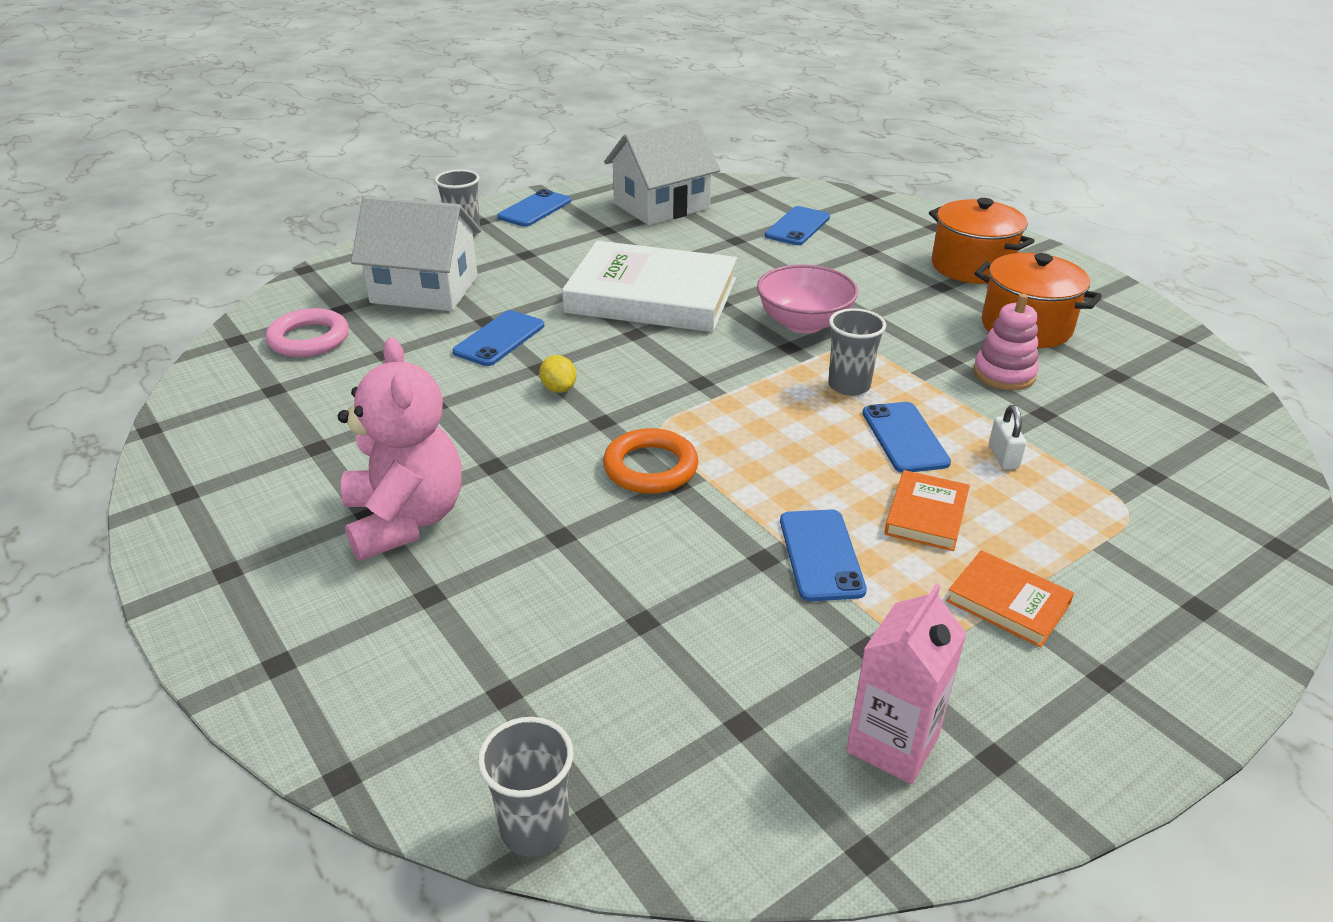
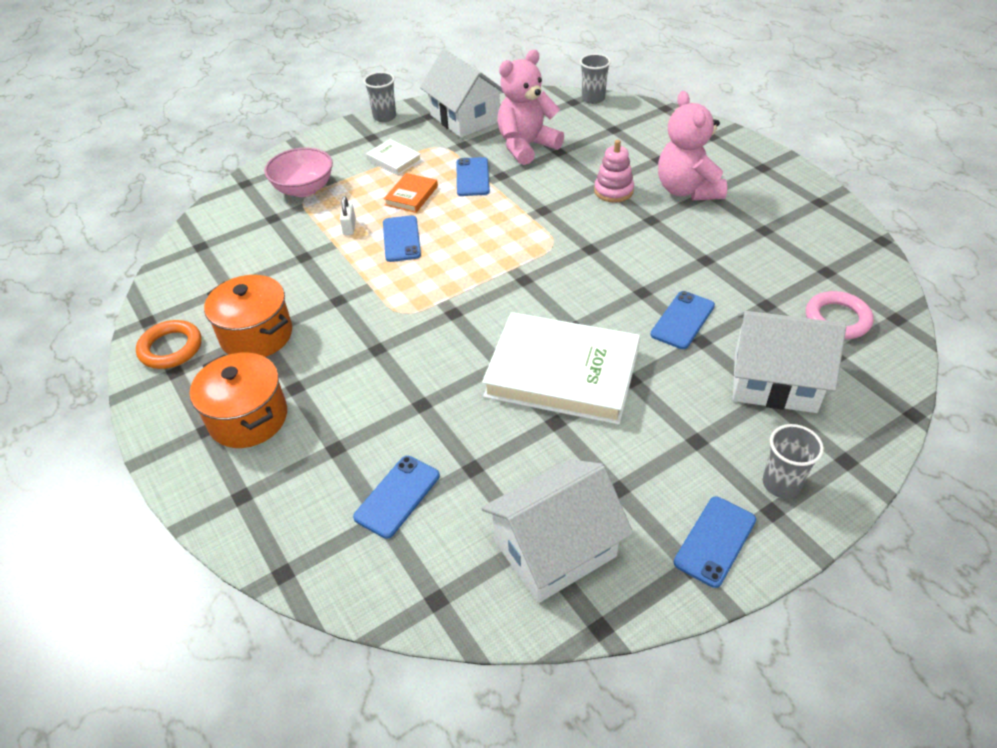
camera: 175 degrees left, 10 degrees up
yellow lemon [539,355,577,393] -> none
orange ring [603,428,698,494] -> orange ring moved to [136,320,202,369]
pink bowl [757,264,858,333] -> pink bowl moved to [264,147,333,197]
grey cup [828,308,886,396] -> grey cup moved to [364,72,396,122]
pink carton [846,584,967,785] -> white house [420,49,504,138]
orange book [946,550,1074,648] -> white book [366,139,422,175]
pink stacking toy [973,293,1039,390] -> pink stacking toy moved to [594,140,634,203]
none -> pink teddy bear [497,50,564,165]

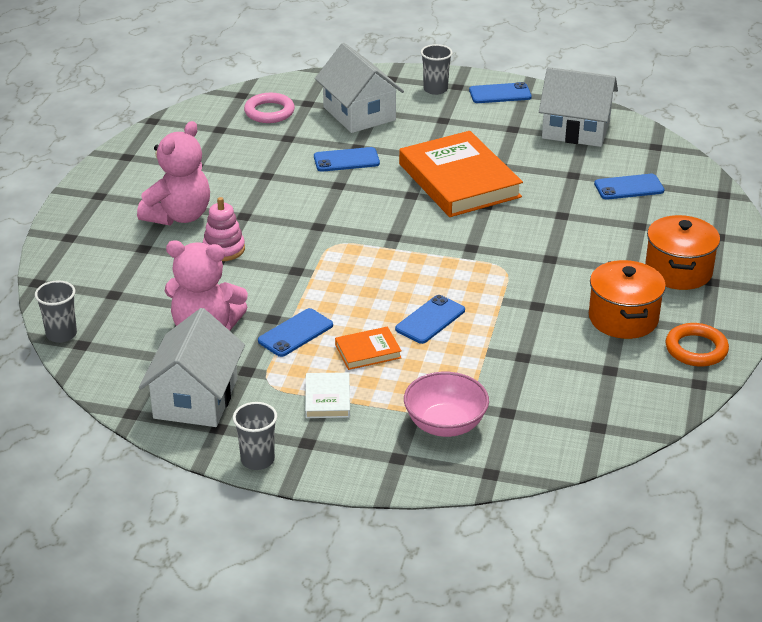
camera: 135 degrees left, 10 degrees down
white padlock [340,196,356,235] -> none
white book [482,312,640,425] -> orange book [399,131,523,217]

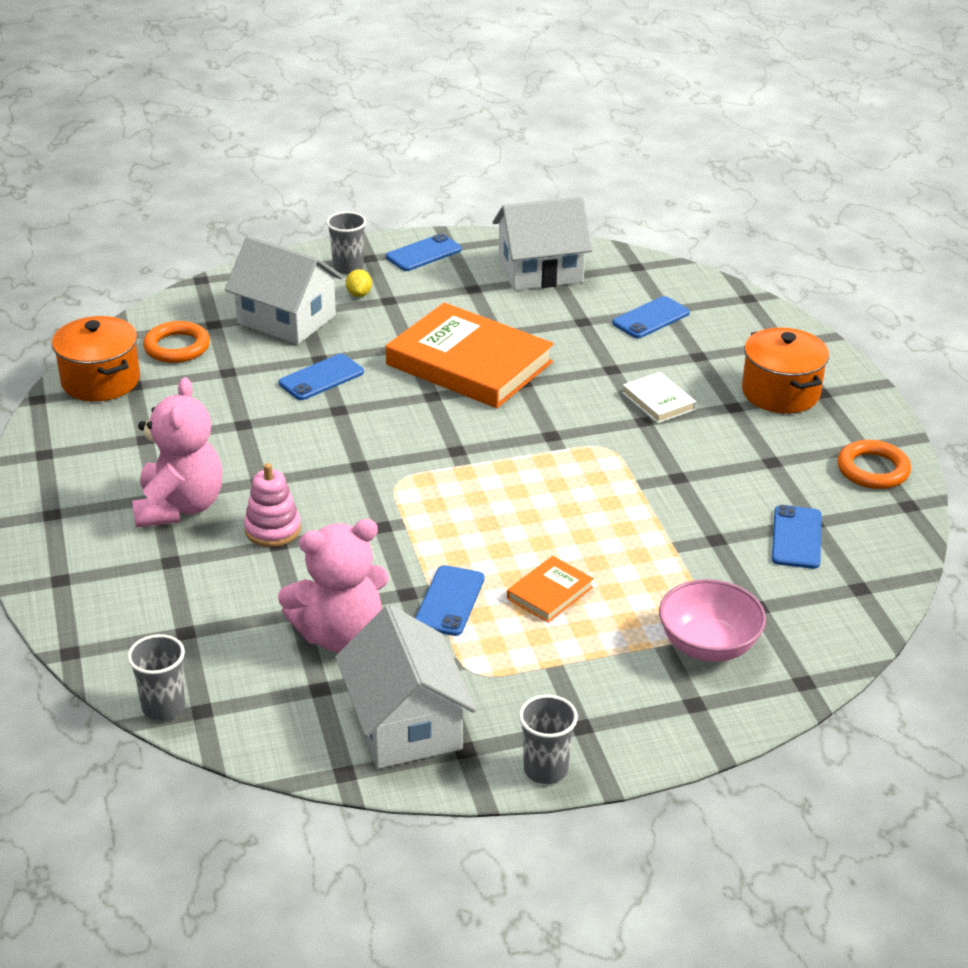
camera: 30 degrees left, 0 degrees up
pink ring [244,93,295,123] -> orange ring [143,321,210,363]
white book [305,372,350,418] -> white book moved to [622,372,696,423]
blue phone [395,295,465,344] -> blue phone moved to [772,505,822,569]
orange pot [589,260,666,339] -> orange pot moved to [52,316,140,402]
none -> yellow lemon [346,269,372,297]

